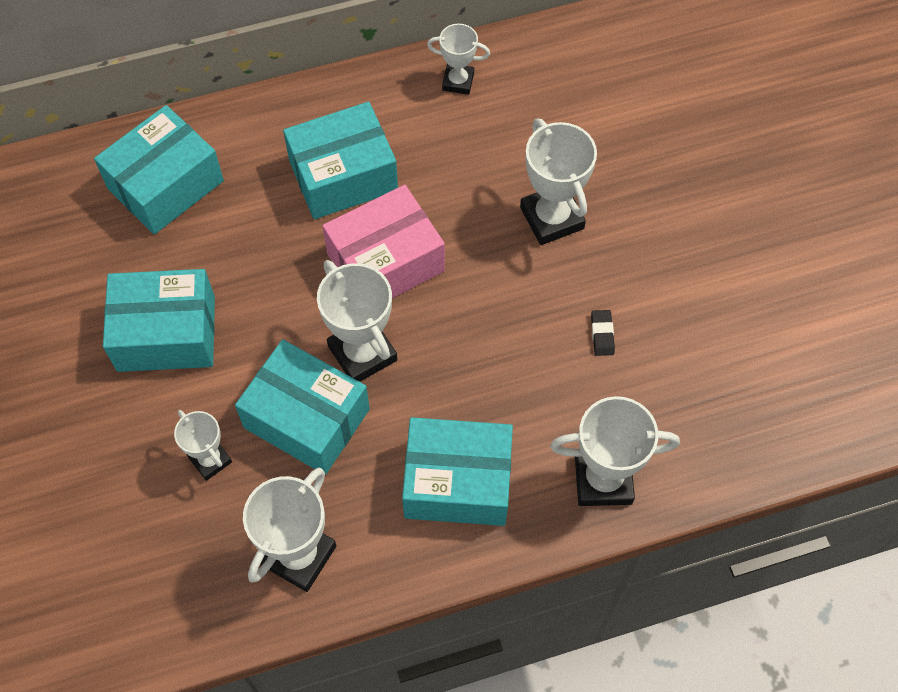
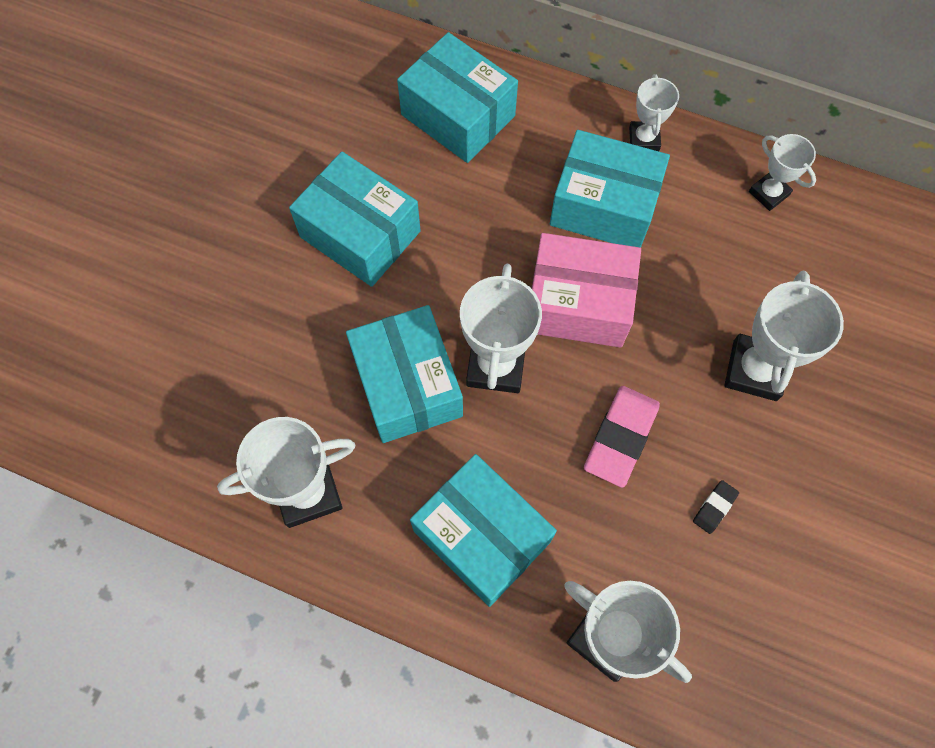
camera: 40 degrees right, 5 degrees up
turquoise box [94,105,224,234] -> turquoise box turned 45 degrees clockwise [397,32,518,163]
white trophy [174,410,232,481] -> white trophy moved to [629,74,679,151]
none -> pink eraser [584,386,660,488]

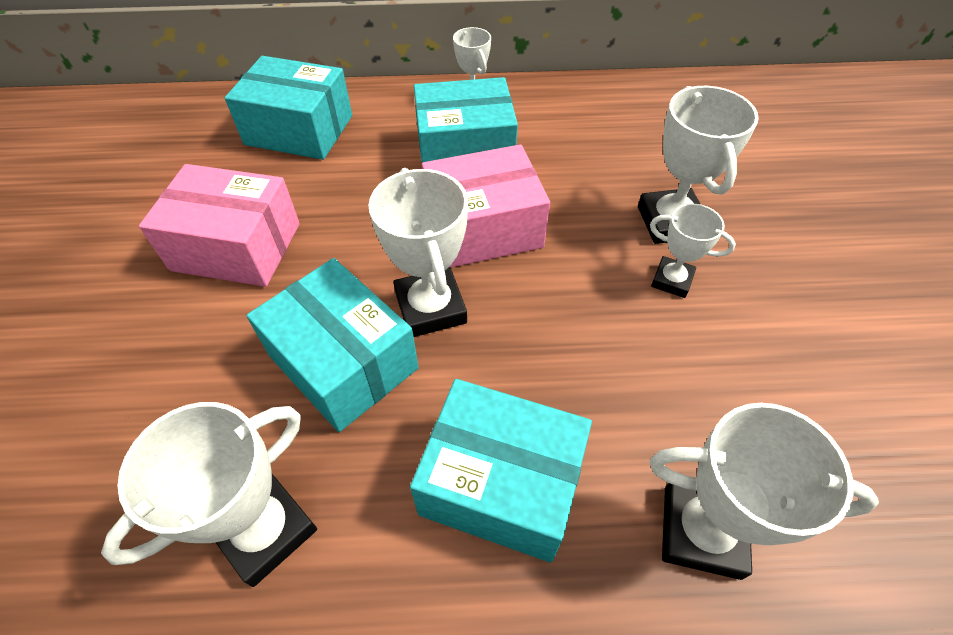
camera: 25 degrees left, 15 degrees down
turquoise box [289,151,421,287] -> pink box [139,164,300,287]
pink eraser [584,386,660,488] -> none
black eraser [693,480,739,534] -> none
white trophy [749,134,816,211] -> white trophy moved to [650,204,736,298]

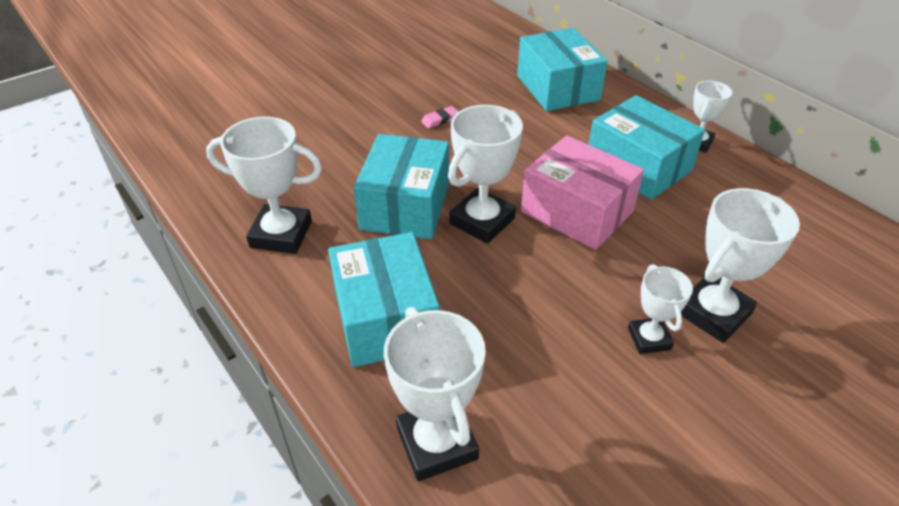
camera: 55 degrees right, 10 degrees down
pink box [139,164,300,287] -> pink eraser [421,106,458,128]

